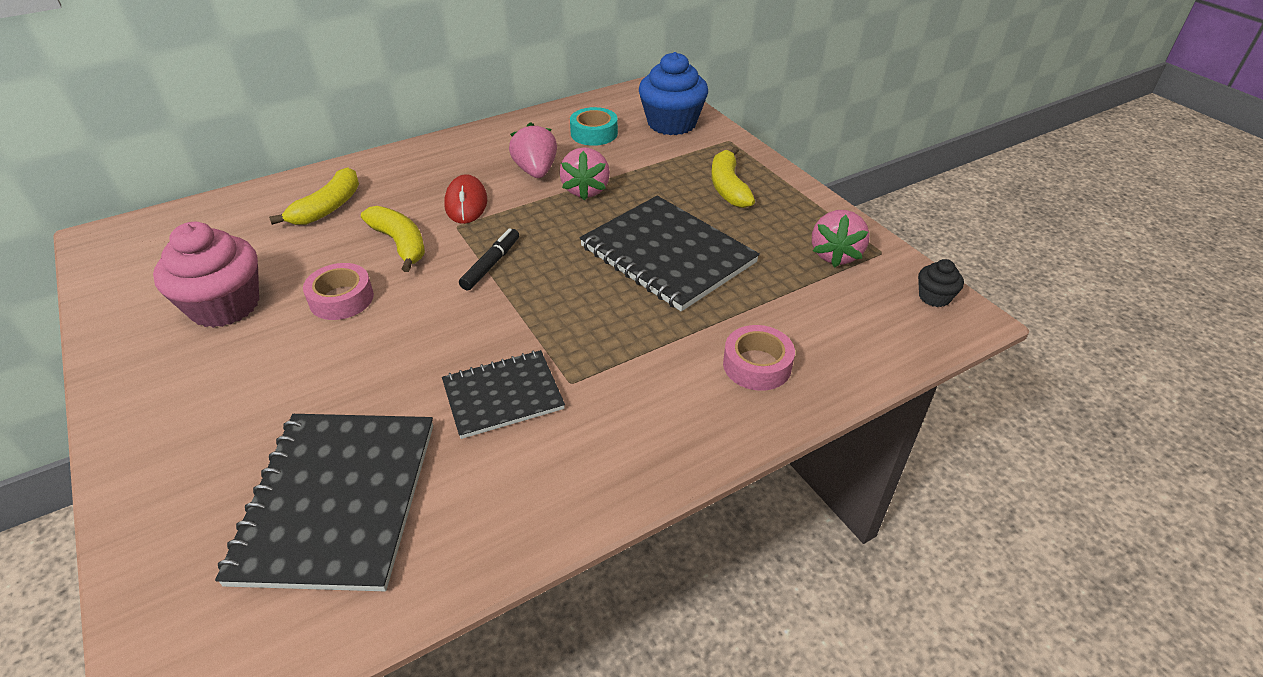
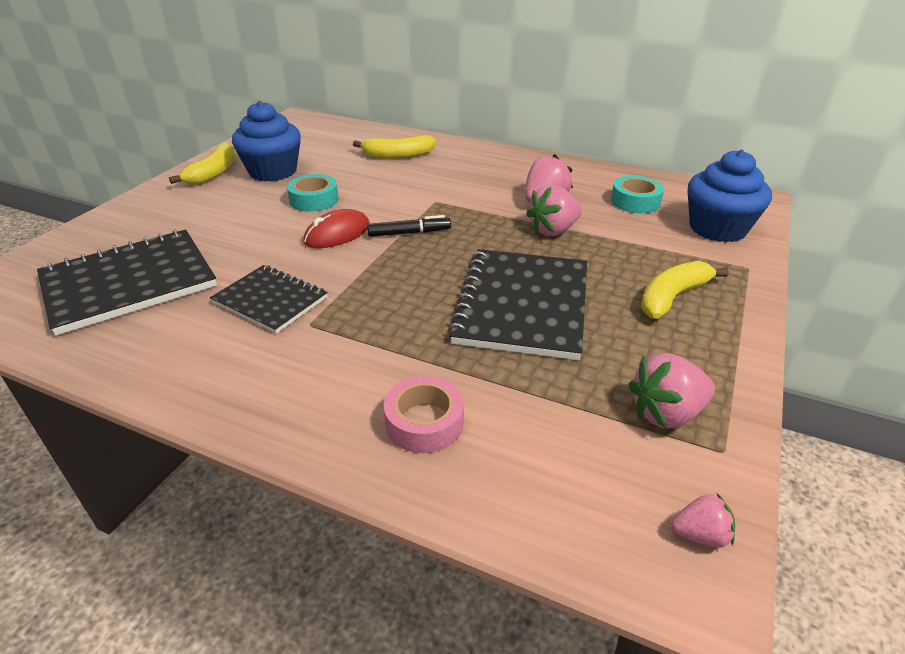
camera: 55 degrees right, 5 degrees down
pink cupcake [153,222,259,328] -> blue cupcake [232,101,301,182]
pink tape [303,263,374,320] -> turquoise tape [287,174,339,212]
yellow banana [361,206,425,272] -> yellow banana moved to [169,142,236,185]
red mouse [444,174,487,224] -> red mouse moved to [304,209,370,248]
black cupcake [918,259,964,307] -> pink strawberry [671,493,735,548]

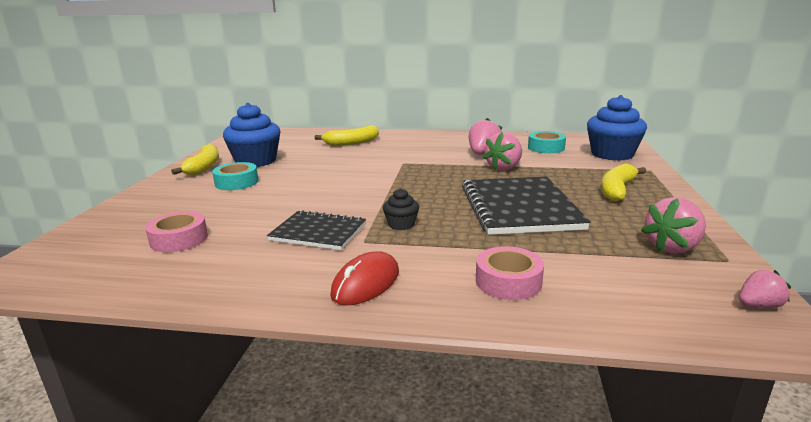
camera: 15 degrees left, 15 degrees down
black notebook [37,229,217,336] -> pink tape [145,211,208,252]
turquoise tape [287,174,339,212] -> turquoise tape moved to [212,162,258,190]
red mouse [304,209,370,248] -> red mouse moved to [330,251,399,305]
black marker [367,215,451,237] -> none
none -> black cupcake [383,188,419,230]

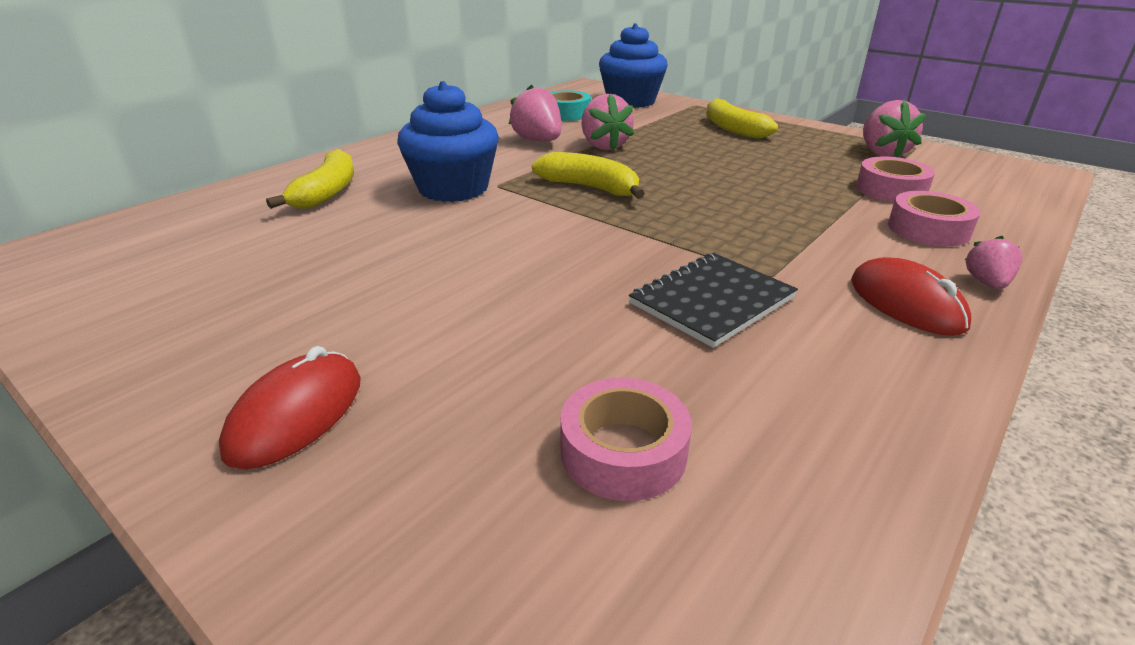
camera: 60 degrees left, 10 degrees up
yellow banana [171,144,219,175] -> yellow banana moved to [532,152,645,199]
turquoise tape [212,162,258,190] -> none
blue cupcake [223,103,280,167] -> blue cupcake moved to [397,81,499,202]
black cupcake [383,188,419,230] -> none
black notebook [462,177,591,235] -> none
pink strawberry [739,270,791,308] -> pink strawberry moved to [965,236,1022,289]
none -> red mouse [219,346,361,469]
none -> pink tape [856,157,935,202]

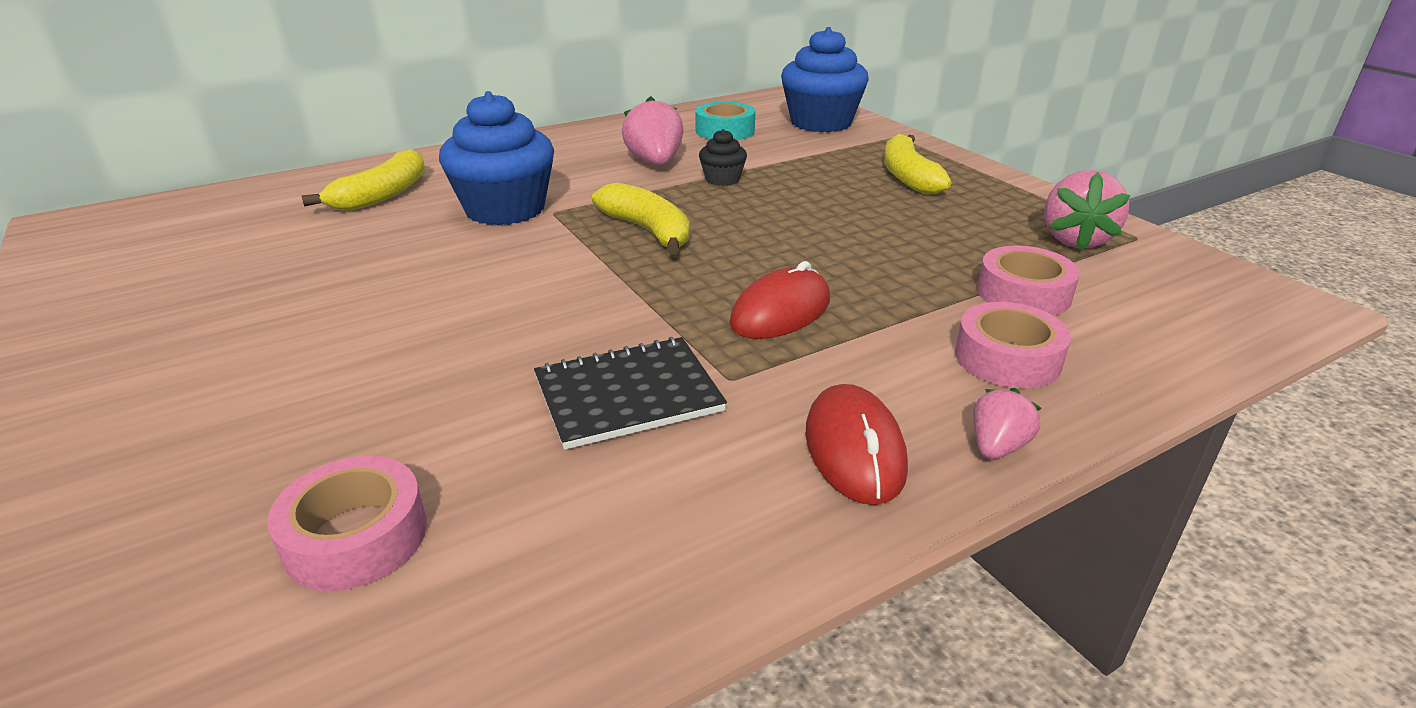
camera: 20 degrees right, 0 degrees up
red mouse [219,346,361,469] -> red mouse moved to [729,261,830,339]
pink strawberry [581,93,634,150] -> black cupcake [699,129,747,186]

